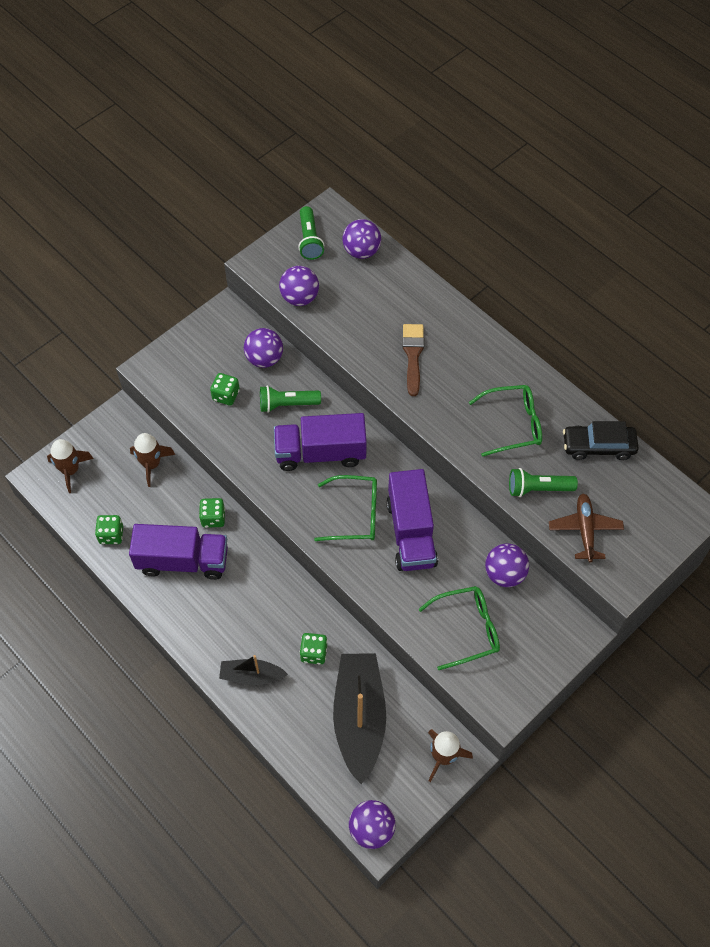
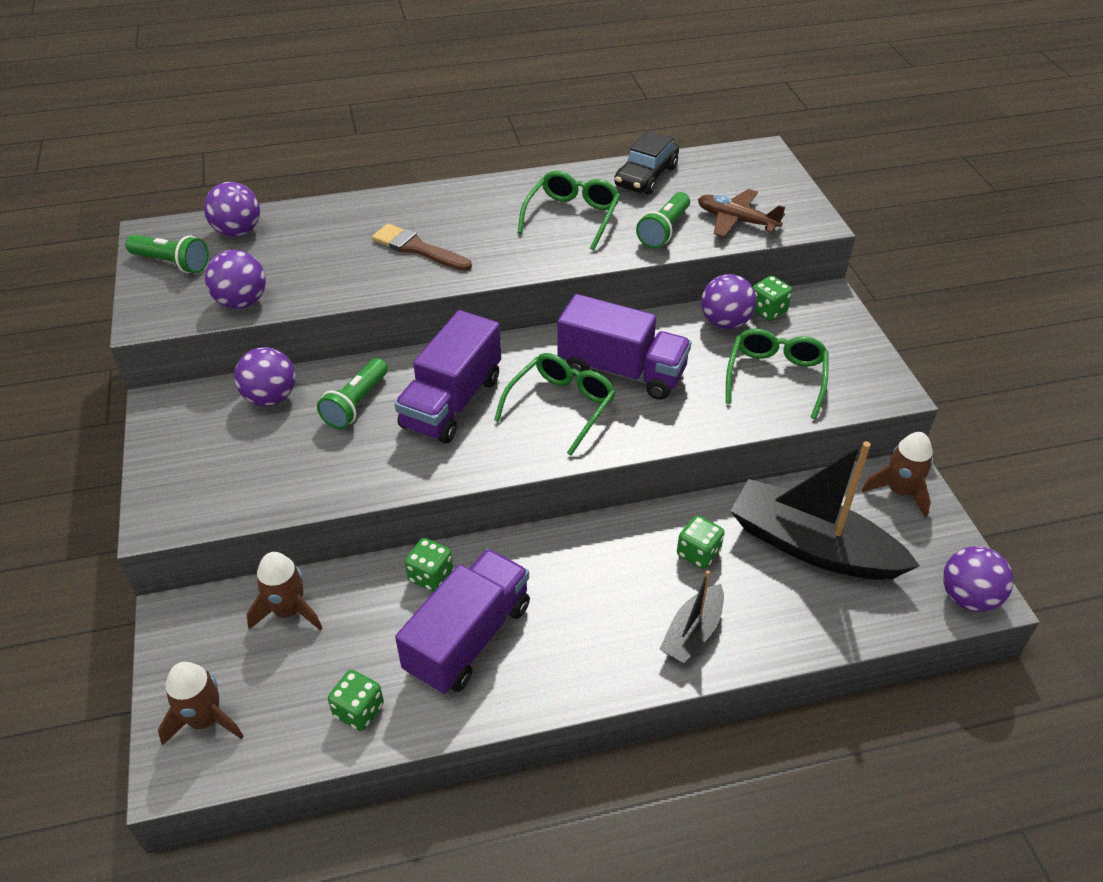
camera: 60 degrees left, 15 degrees down
green dice [210,373,240,406] -> green dice moved to [753,276,792,321]

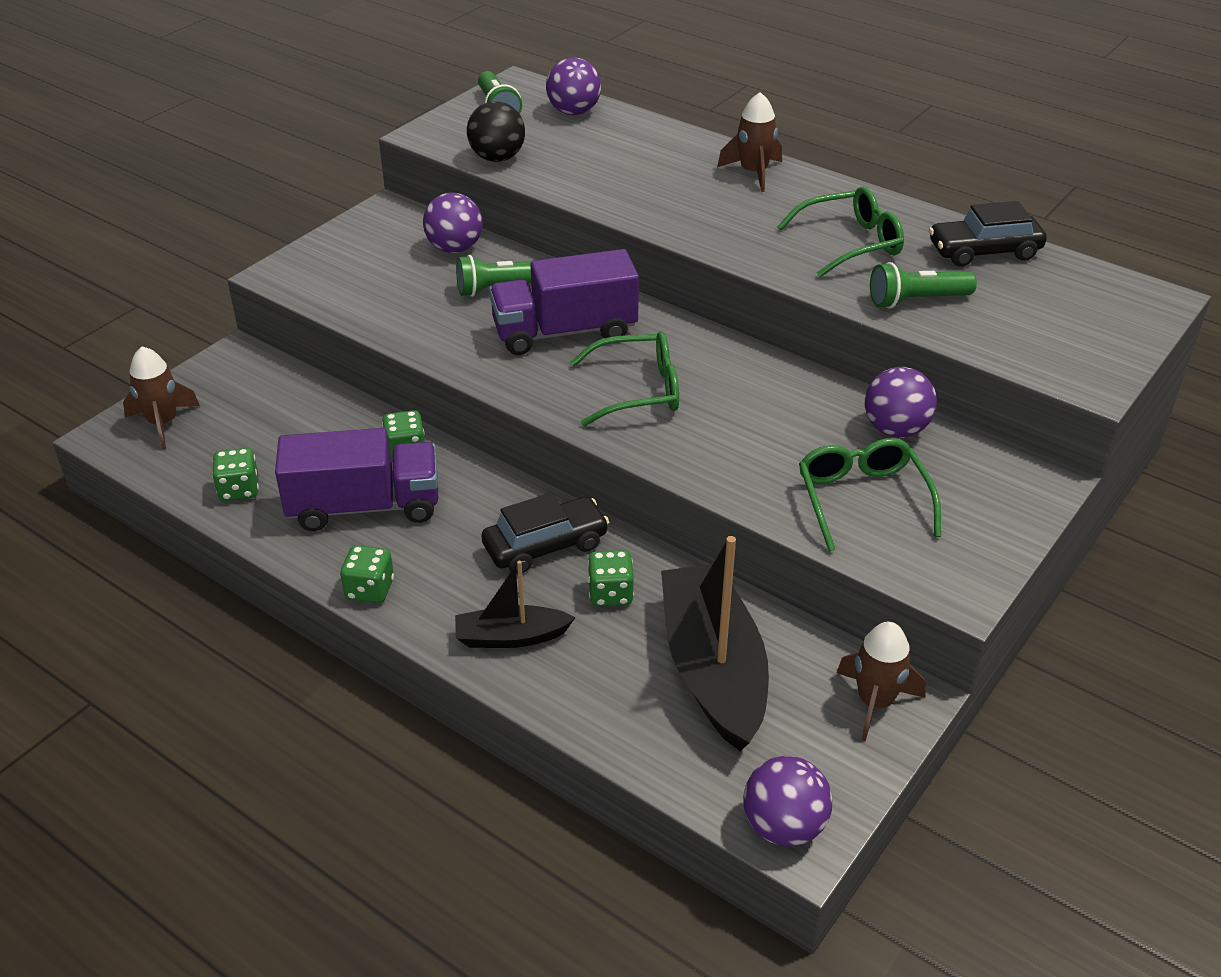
camera: 50 degrees right, 5 degrees down
purple ball [205,250,266,309] -> black ball [467,101,525,162]
brown rocket [246,552,322,631] -> brown rocket moved to [717,92,782,192]
brown brush [372,224,472,271] -> none
purple truck [557,294,691,400] -> none
brown plane [698,189,785,237] -> none
green glasses [726,329,829,419] -> green glasses turned 75 degrees counterclockwise [799,438,941,551]
green dice [753,276,792,321] -> green dice moved to [340,545,394,603]
none -> black car [481,493,609,574]

